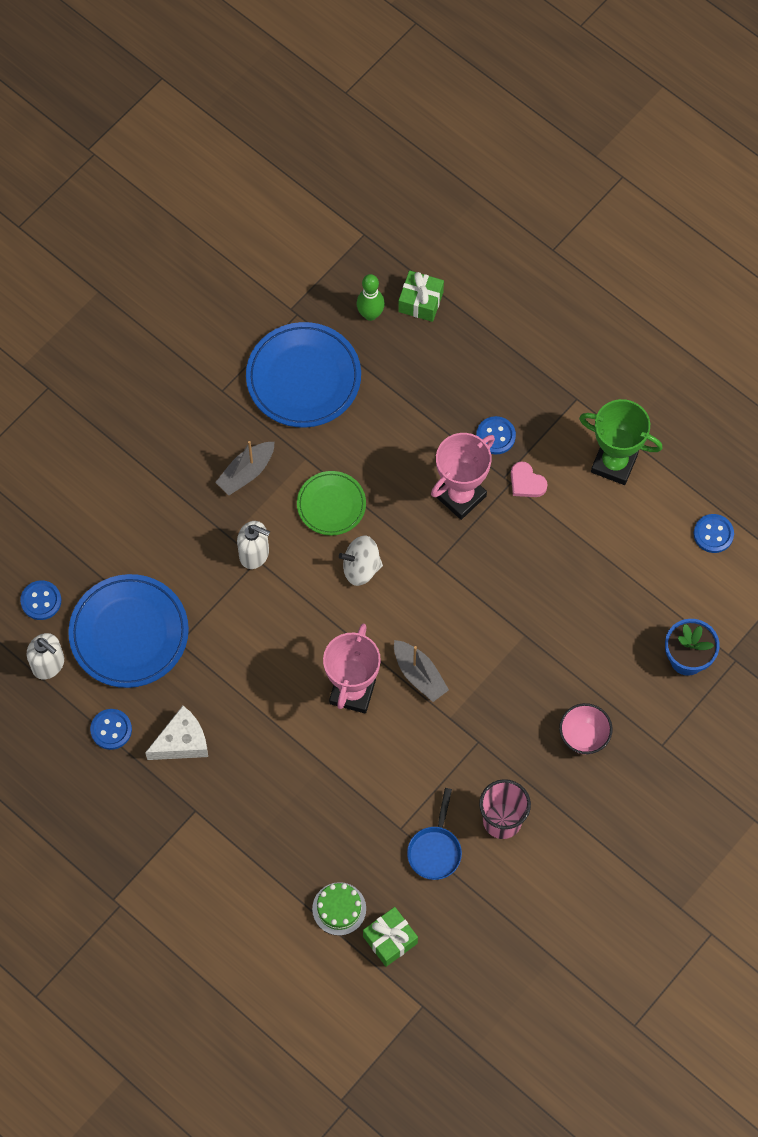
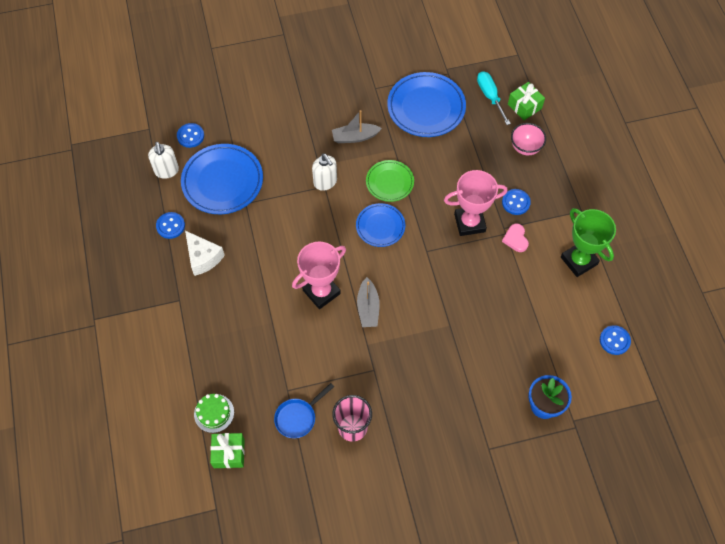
camera: 35 degrees right, 5 degrees down
white cheese [145,706,208,760] -> white cheese turned 45 degrees clockwise [185,231,225,276]
white spinning top [339,536,383,586] -> blue plate [356,203,405,247]
green bowling pin [357,274,385,321] -> turquoise screwdriver [477,71,511,125]
pink bowl [559,703,613,754] -> pink bowl moved to [511,123,546,155]

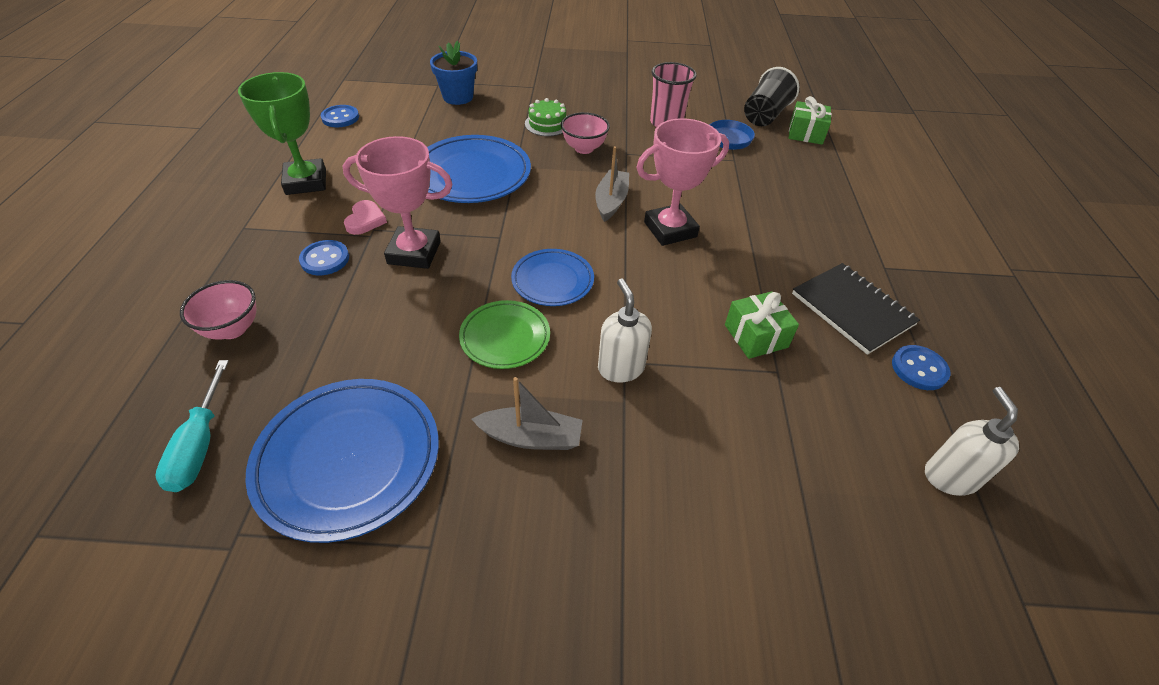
camera: 165 degrees left, 15 degrees down
blue button [177,123,204,148] -> none
blue plate [181,144,263,214] -> blue plate moved to [427,135,531,203]
white cheese [185,231,225,276] -> black notebook [792,263,920,355]
green cake [194,394,234,433] -> green cake moved to [525,98,566,136]
green gift [508,82,545,120] -> green gift moved to [725,291,799,359]
none -> pink bowl [561,112,610,154]
none -> black cup [744,67,799,126]

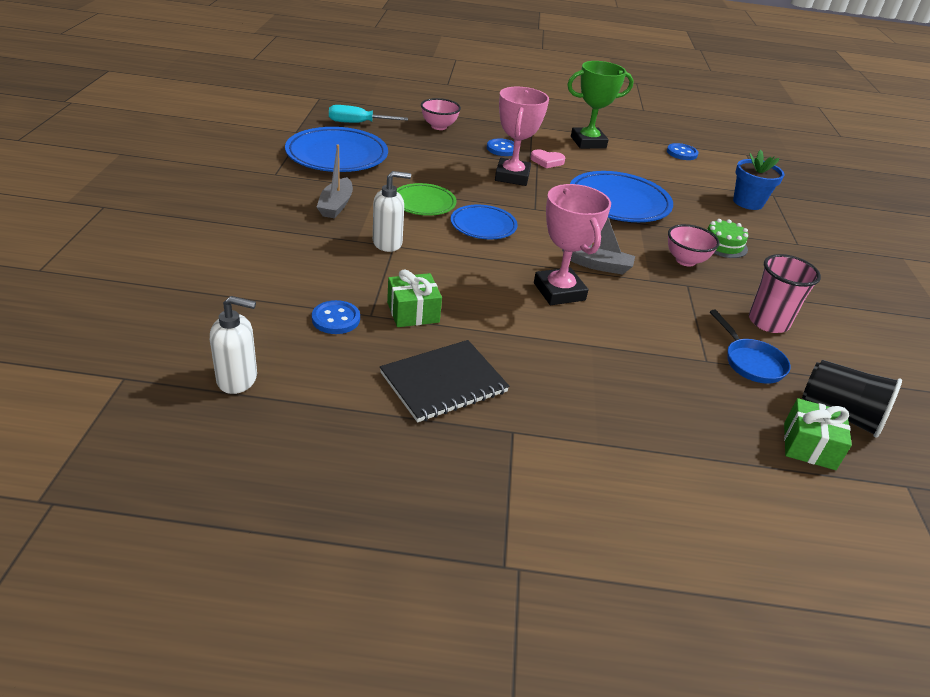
camera: 90 degrees right, 10 degrees down
blue button [892,345,950,390] -> blue button moved to [312,300,360,334]

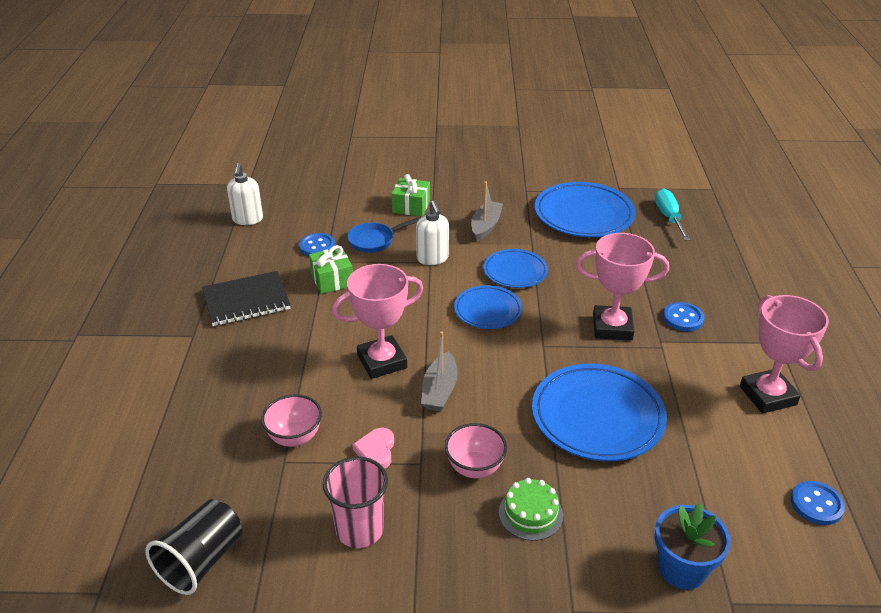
camera: 90 degrees right, 0 degrees up
grey boat [317,144,353,218] -> grey boat turned 105 degrees clockwise [471,182,503,241]
black notebook [380,340,510,422] -> black notebook turned 75 degrees counterclockwise [202,271,291,326]
green plate [397,183,457,216] -> blue plate [483,249,548,288]
pink bowl [421,98,461,130] -> pink bowl moved to [261,394,322,447]
pink heart [530,149,565,168] -> pink heart moved to [352,428,394,469]
green trophy [567,61,634,149] -> pink trophy [740,295,829,414]
blue pan [710,309,791,384] -> blue pan moved to [347,217,421,253]
green gift [784,398,852,470] -> green gift moved to [391,174,430,217]

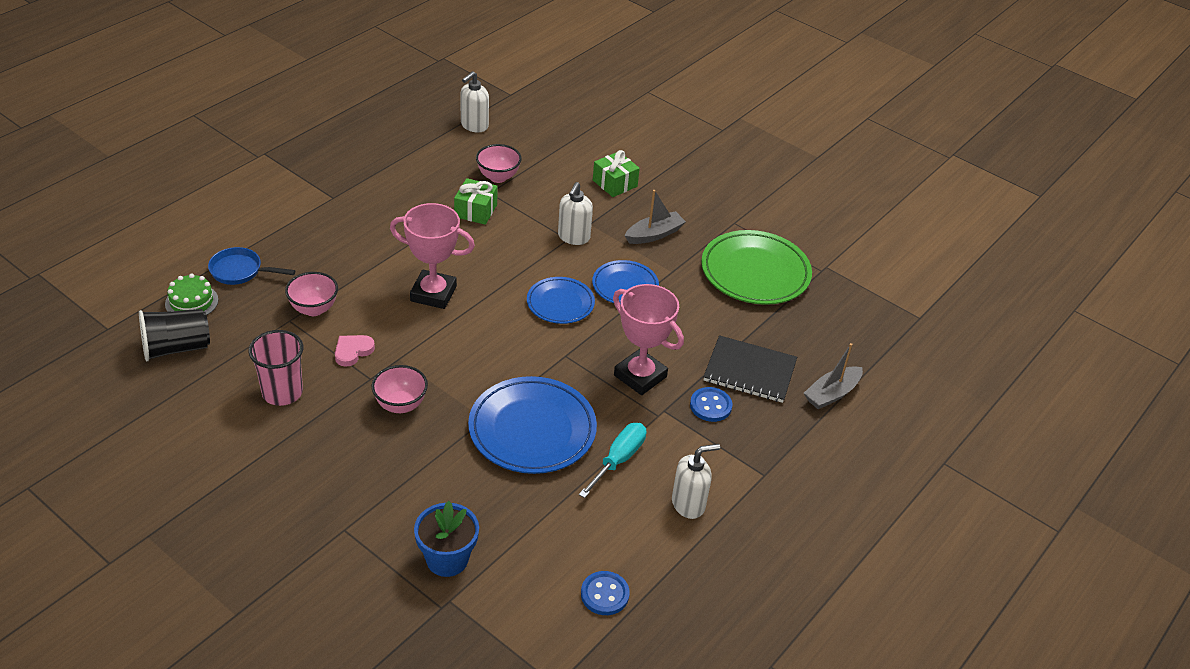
camera: 35 degrees right, 5 degrees up
black notebook [202,271,291,326] -> black notebook moved to [703,335,797,403]
blue button [299,233,335,256] -> pink bowl [476,144,522,183]
blue pan [347,217,421,253] -> blue pan moved to [208,247,296,285]
grey boat [421,332,458,412] -> grey boat moved to [804,343,863,409]
green cake [499,478,563,541] -> green cake moved to [165,274,218,315]
blue plate [535,182,636,237] -> green plate [701,230,812,305]
turquoise screwdriver [655,188,691,240] -> turquoise screwdriver moved to [579,423,646,498]
pink trophy [740,295,829,414] -> white soap dispenser [672,444,720,519]

